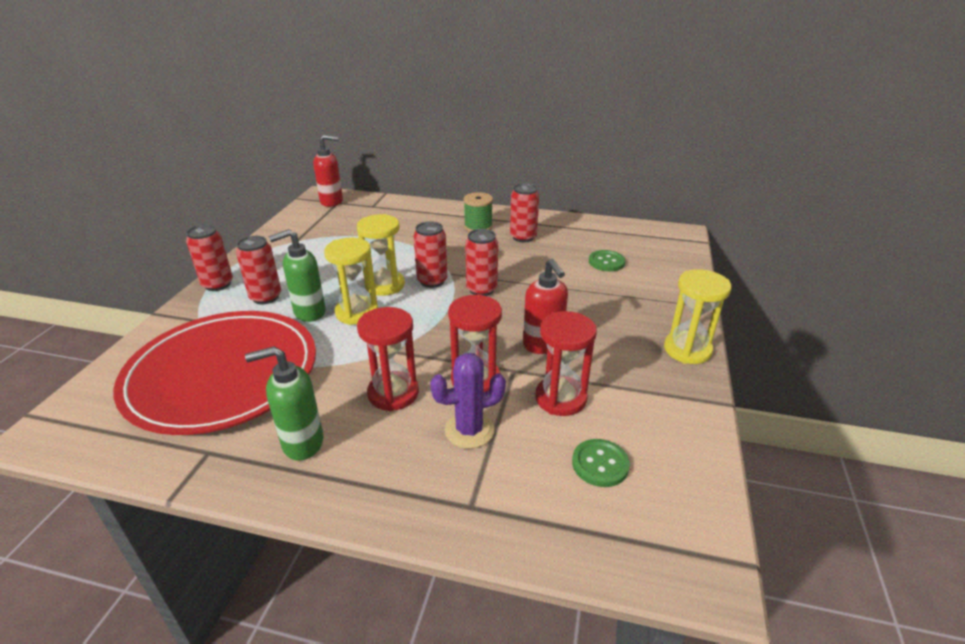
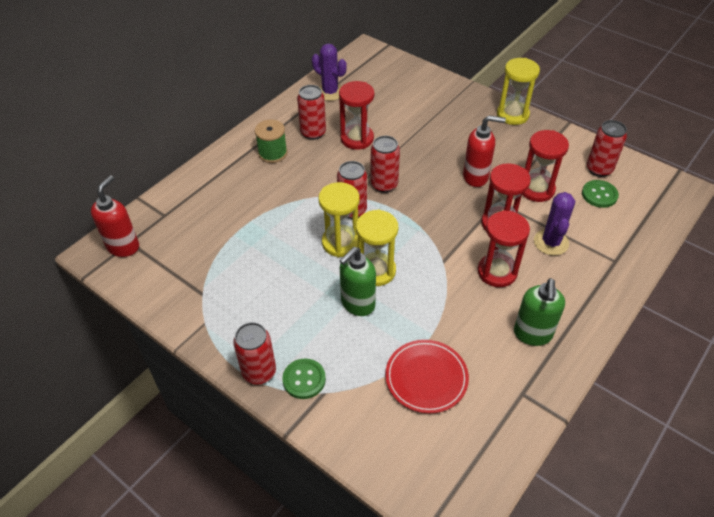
camera: 65 degrees left, 15 degrees up
red plate [113,311,316,435] -> red plate [385,340,469,414], size x0.49
red can [236,236,281,304] -> red can moved to [587,120,627,177]
green soap dispenser [268,229,326,322] -> green soap dispenser turned 45 degrees clockwise [340,247,376,316]
green button [589,250,625,271] -> green button moved to [282,358,326,399]
none -> purple cactus [312,44,347,101]
none -> red hourglass [339,81,374,150]

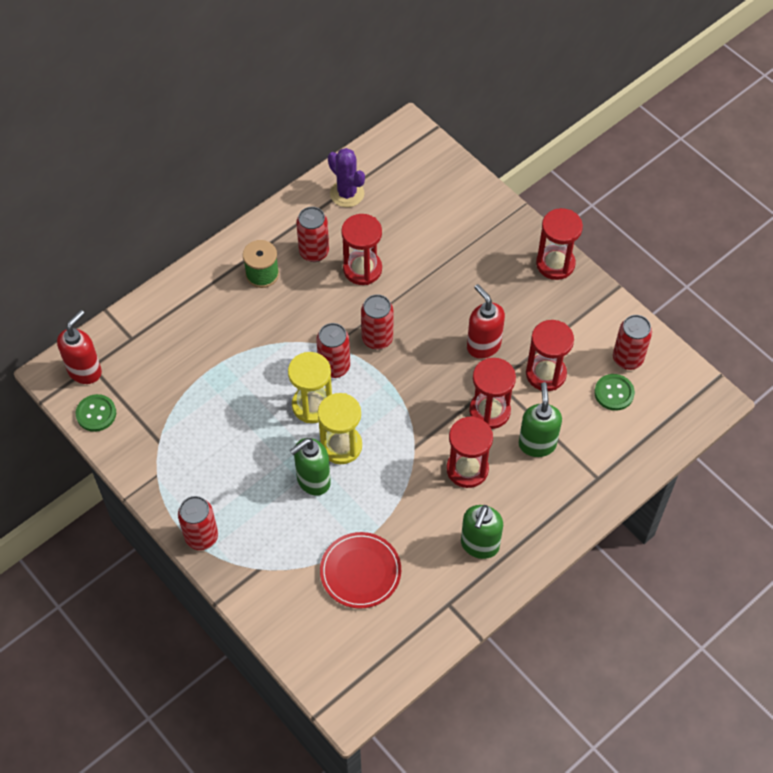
camera: 10 degrees right, 10 degrees up
green button [282,358,326,399] -> green button moved to [76,394,116,432]
red soap dispenser [463,115,506,187] -> red soap dispenser turned 135 degrees counterclockwise [467,284,505,359]
yellow hourglass [497,58,540,125] -> red hourglass [536,208,583,280]
purple cactus [534,192,575,255] -> green soap dispenser [519,382,562,457]

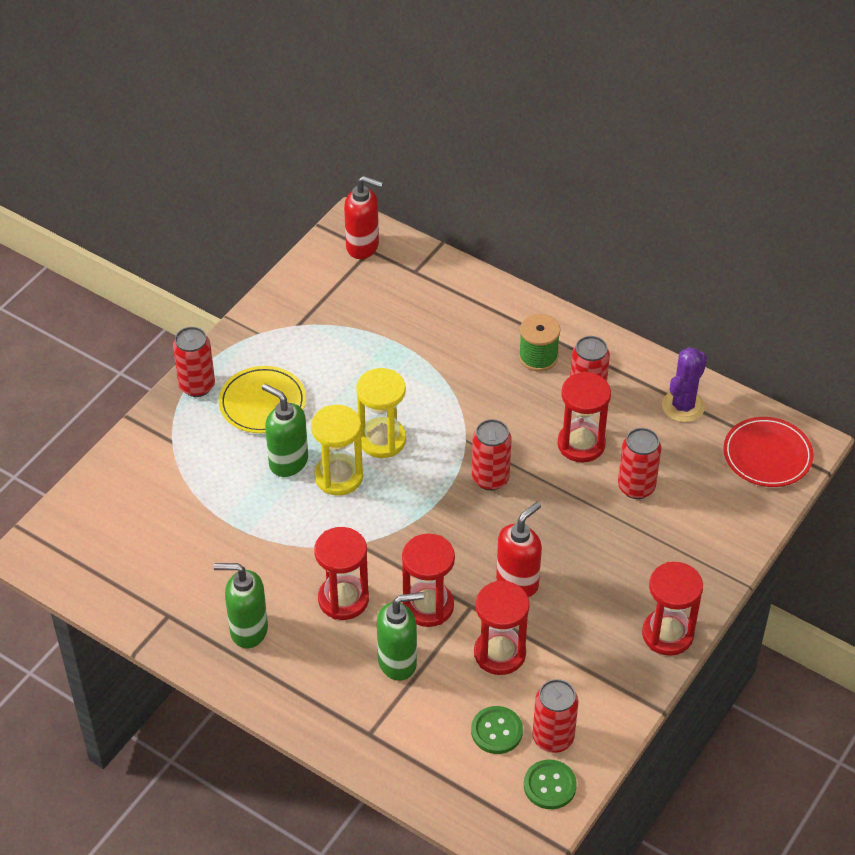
camera: 75 degrees right, 10 degrees down
green button [76,394,116,432] -> green button moved to [524,760,577,809]
red can [316,323,350,378] -> red can moved to [618,428,662,499]
red plate [320,532,401,609] -> red plate moved to [723,417,814,487]
none -> yellow plate [219,366,306,433]

